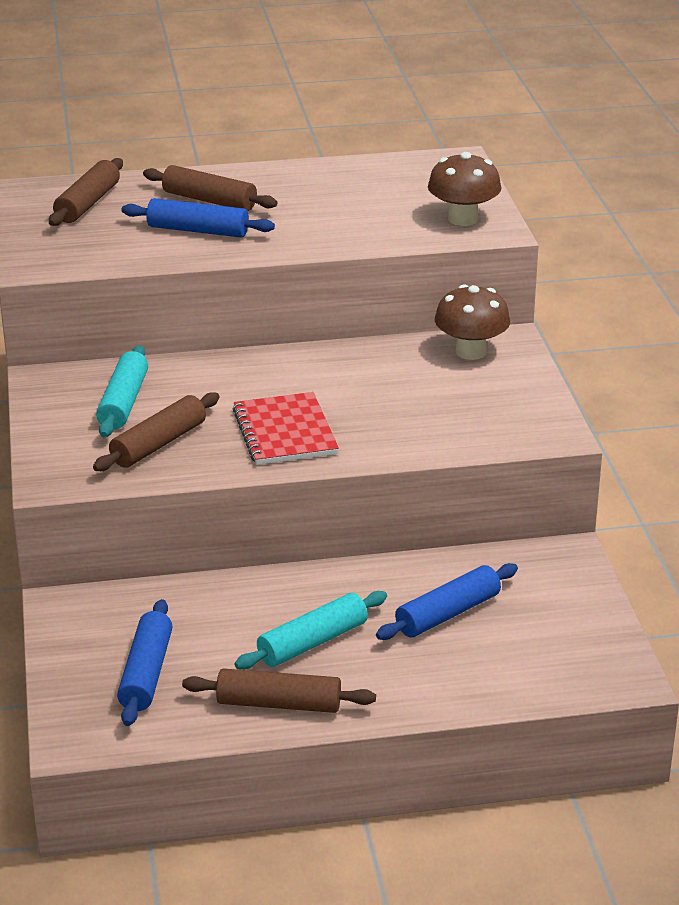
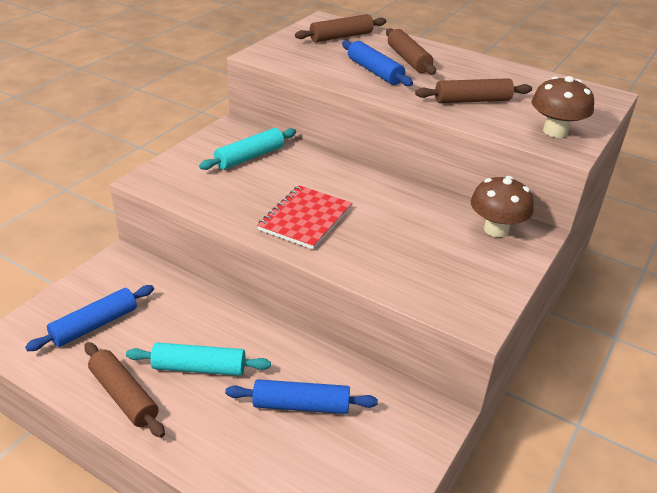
camera: 40 degrees right, 5 degrees up
brown rolling pin [93,392,220,471] -> brown rolling pin moved to [415,78,532,103]

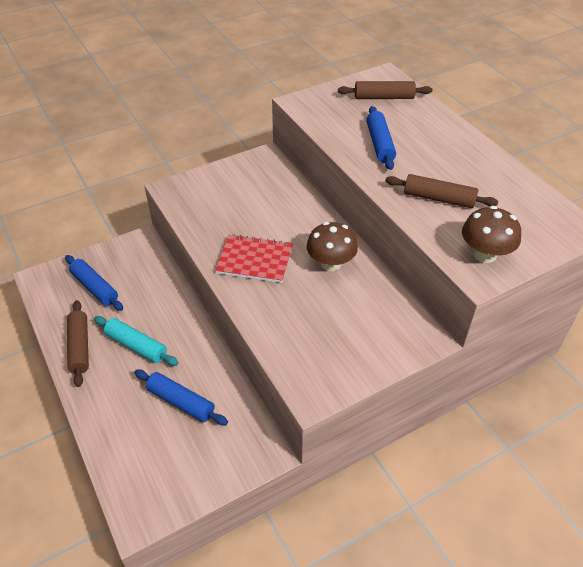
camera: 30 degrees right, 10 degrees up
blue rolling pin [25,285,154,351] -> blue rolling pin turned 60 degrees clockwise [65,255,123,311]
turquoise rolling pin [199,128,296,170] -> none
red notebook [257,185,352,249] -> red notebook turned 45 degrees clockwise [215,234,293,283]
brown rolling pin [386,28,436,75] -> none
brown mushroom [471,176,534,237] -> brown mushroom moved to [307,222,358,271]

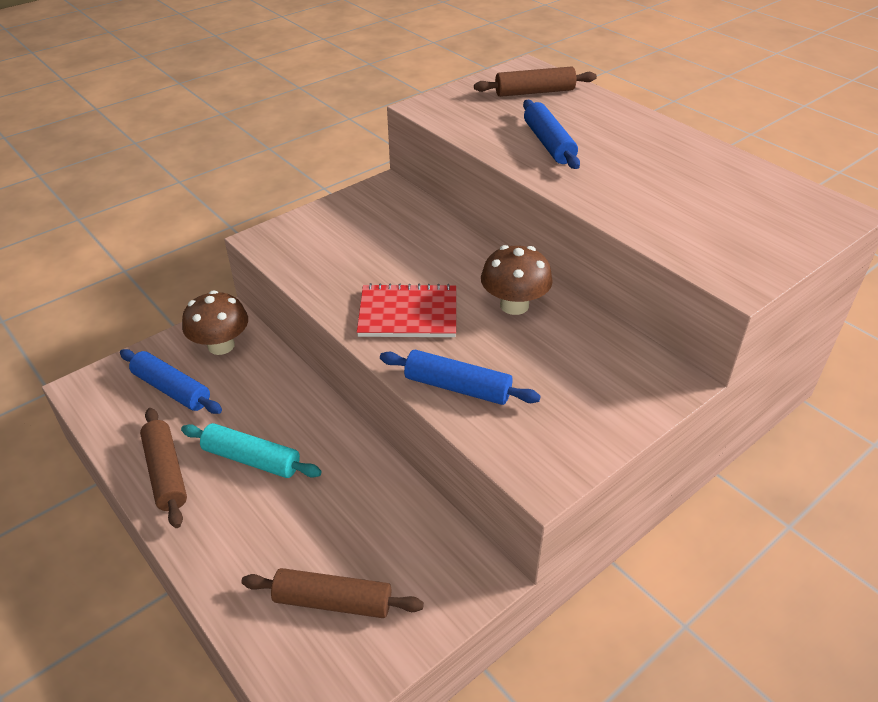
camera: 10 degrees left, 5 degrees down
blue rolling pin [134,369,228,425] -> blue rolling pin moved to [380,350,541,405]
brown rolling pin [385,174,498,208] -> brown rolling pin moved to [241,568,424,618]
brown mushroom [462,206,521,263] -> brown mushroom moved to [182,290,248,355]

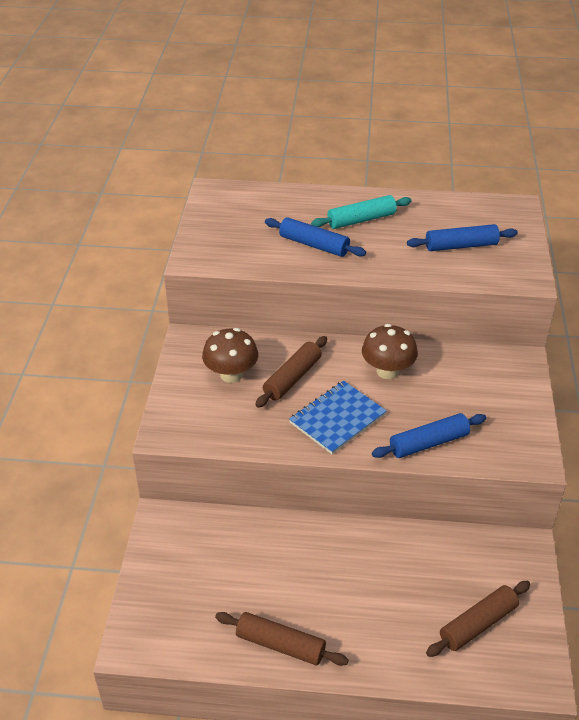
camera: 45 degrees left, 0 degrees up
blue rolling pin [120,349,222,414] -> blue rolling pin moved to [407,224,518,251]
turquoise rolling pin [181,423,322,478] -> turquoise rolling pin moved to [311,195,412,229]
brown mushroom [182,290,248,355] -> brown mushroom moved to [202,328,258,383]
red notebook [357,283,456,337] -> blue notebook [289,381,387,454]
brown rolling pin [474,67,597,97] -> brown rolling pin moved to [255,336,327,408]

